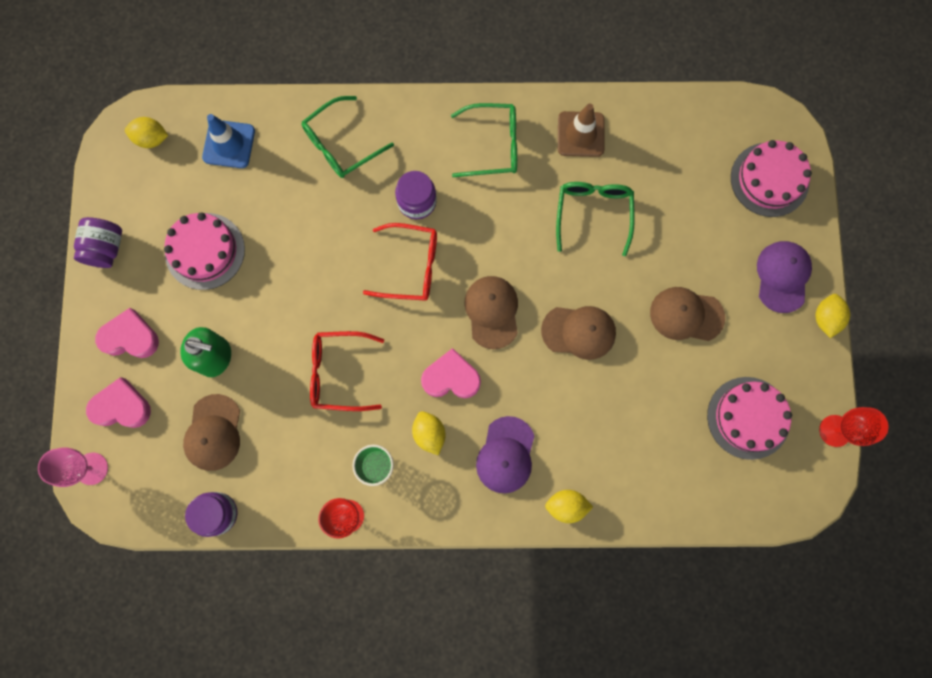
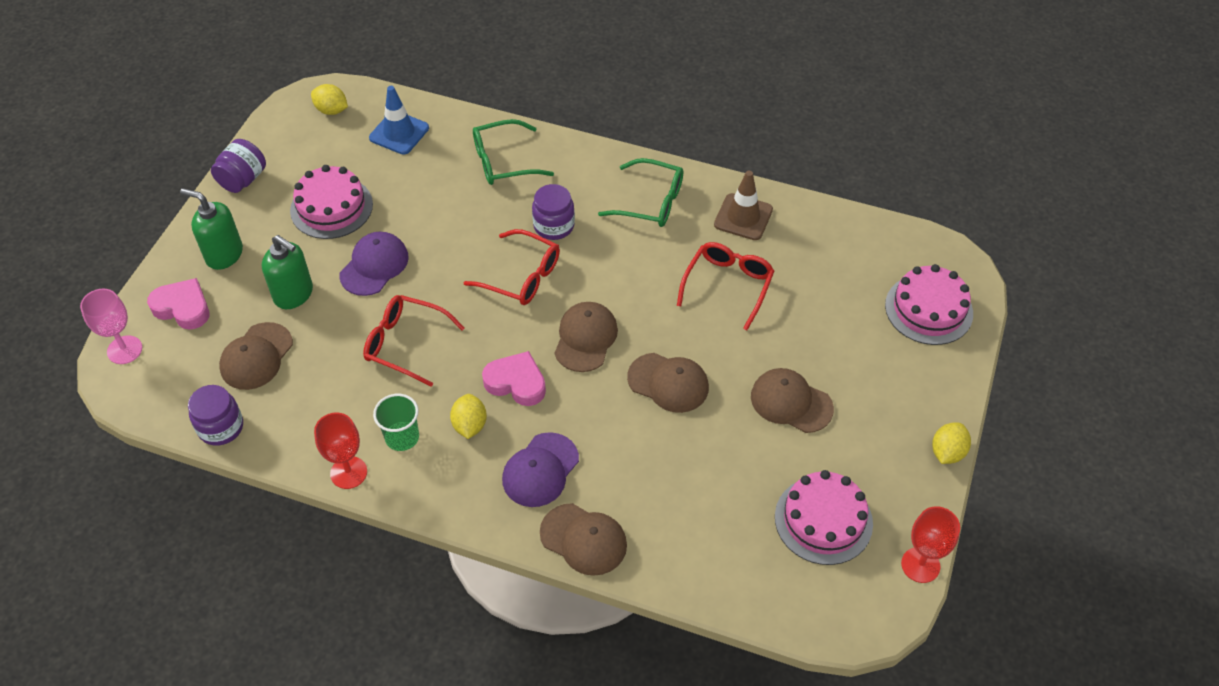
camera: 20 degrees right, 25 degrees down
pink heart [95,308,159,358] -> green soap dispenser [180,188,243,270]
yellow lemon [545,490,593,523] -> brown cap [540,503,627,576]
green glasses [556,182,635,257] -> red glasses [677,242,774,330]
purple cap [757,241,812,313] -> purple cap moved to [339,232,409,296]

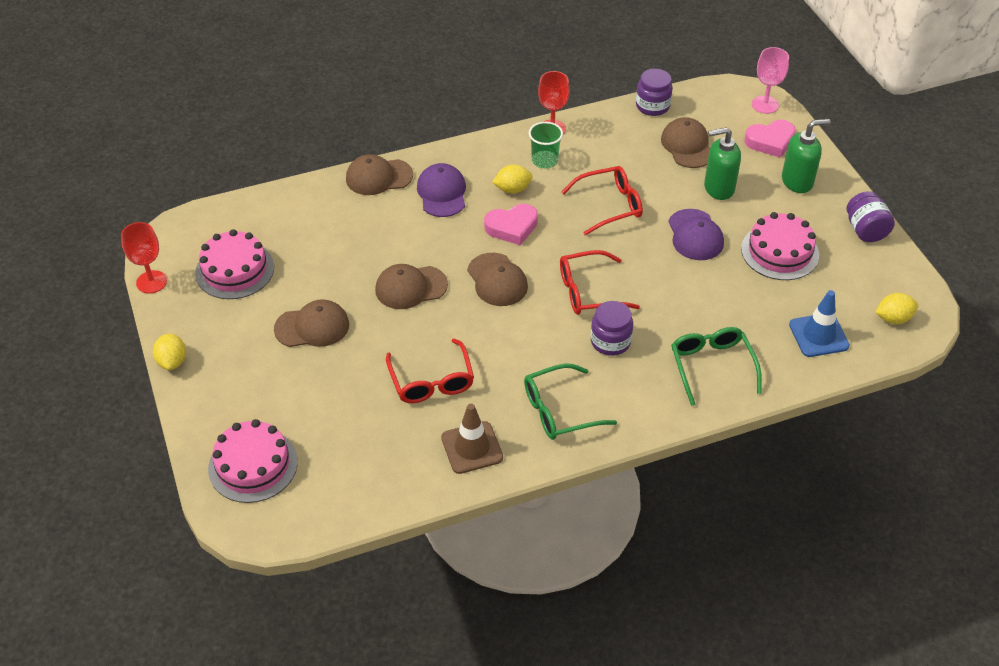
camera: 140 degrees right, 5 degrees down
yellow lemon [450,394,487,439] -> yellow lemon turned 60 degrees counterclockwise [492,165,532,193]
green glasses [473,119,554,185] -> green glasses turned 45 degrees counterclockwise [671,327,762,406]

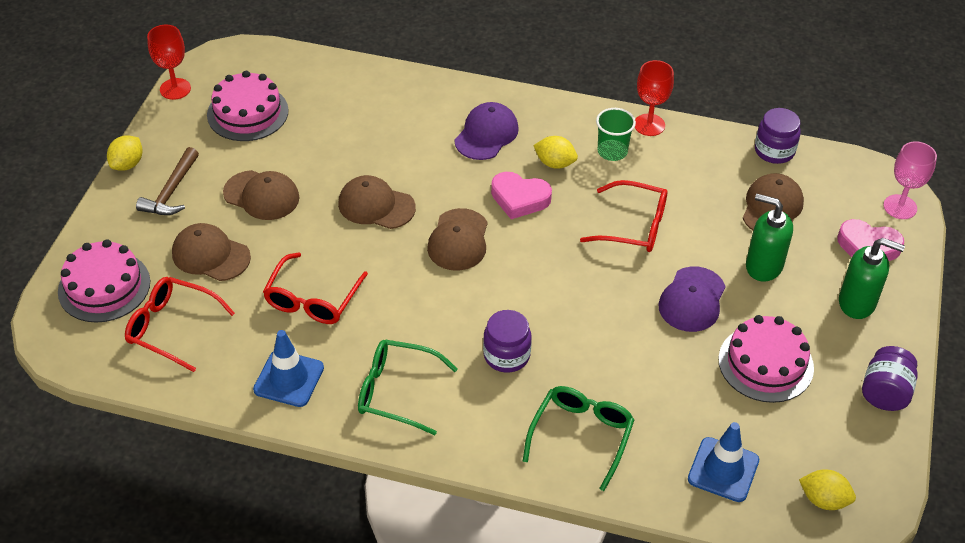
camera: 35 degrees right, 0 degrees up
brown cap [346,154,413,195] -> brown cap moved to [172,223,251,281]
brown traffic cone [441,404,503,474] -> blue traffic cone [253,330,324,407]
red glasses [560,250,640,315] -> red glasses moved to [125,277,235,372]
none -> brown hammer [136,147,199,215]

